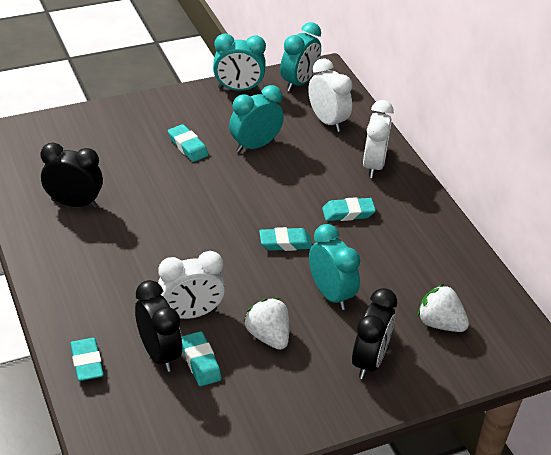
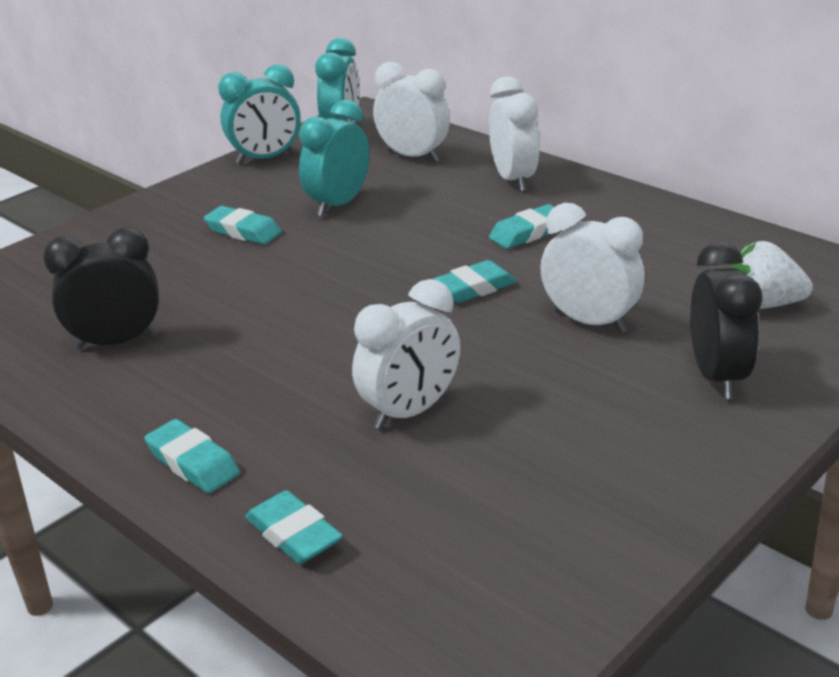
camera: 20 degrees left, 10 degrees down
black clock [135,280,182,372] -> none
turquoise eraser [182,331,221,386] -> turquoise eraser moved to [144,419,240,493]
white strawberry [244,298,289,350] -> none
turquoise clock [309,224,360,310] -> white clock [540,203,645,333]

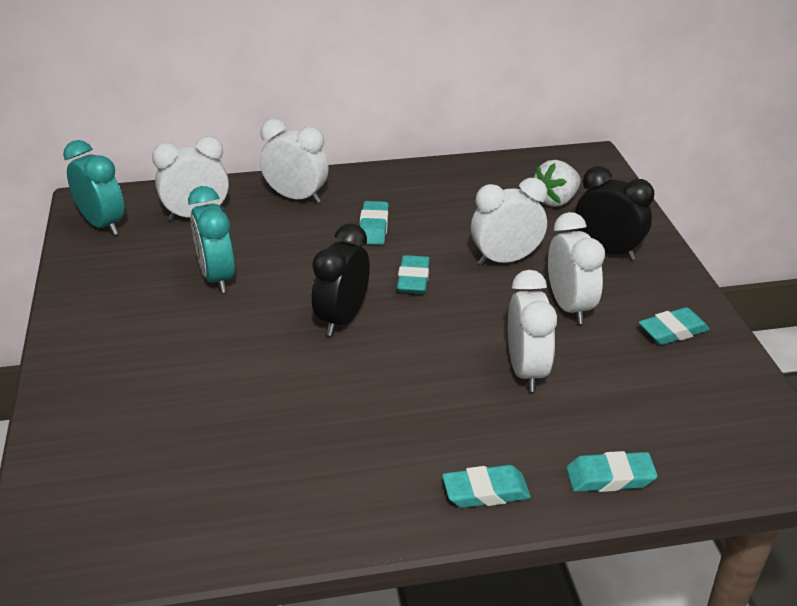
camera: 55 degrees left, 5 degrees up
black clock [43,227,159,349] -> black clock moved to [312,224,370,336]
turquoise eraser [204,206,281,245] -> turquoise eraser moved to [639,307,710,345]
turquoise clock [218,64,301,164] -> none
none -> white clock [548,212,605,324]

